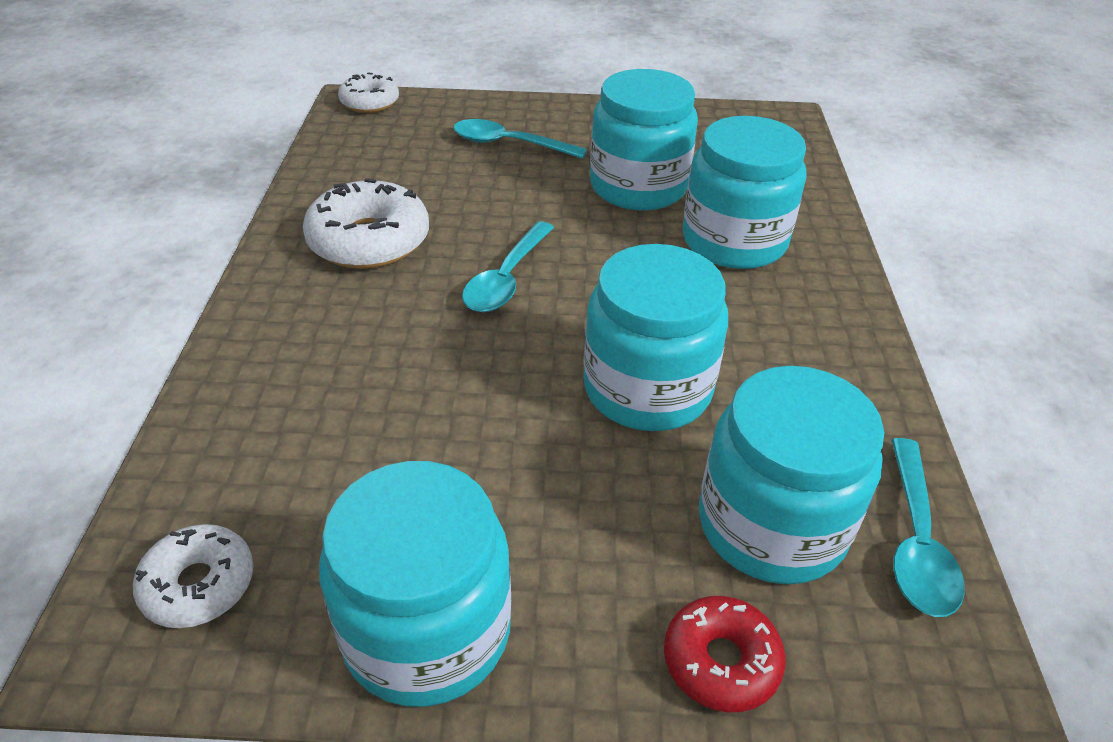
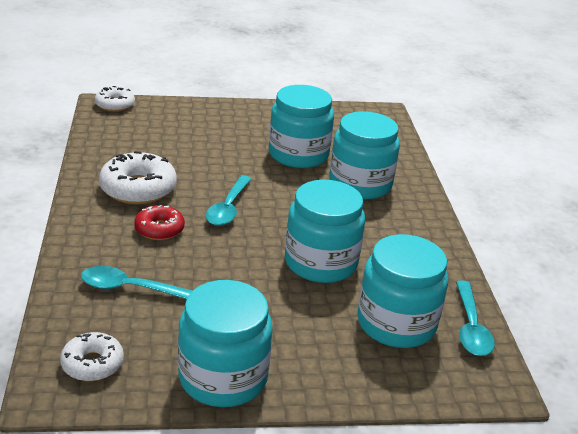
camera: 10 degrees left, 10 degrees down
turquoise spoon [453,119,587,159] -> turquoise spoon moved to [81,266,193,299]
red donut [664,596,786,712] -> red donut moved to [134,205,185,240]

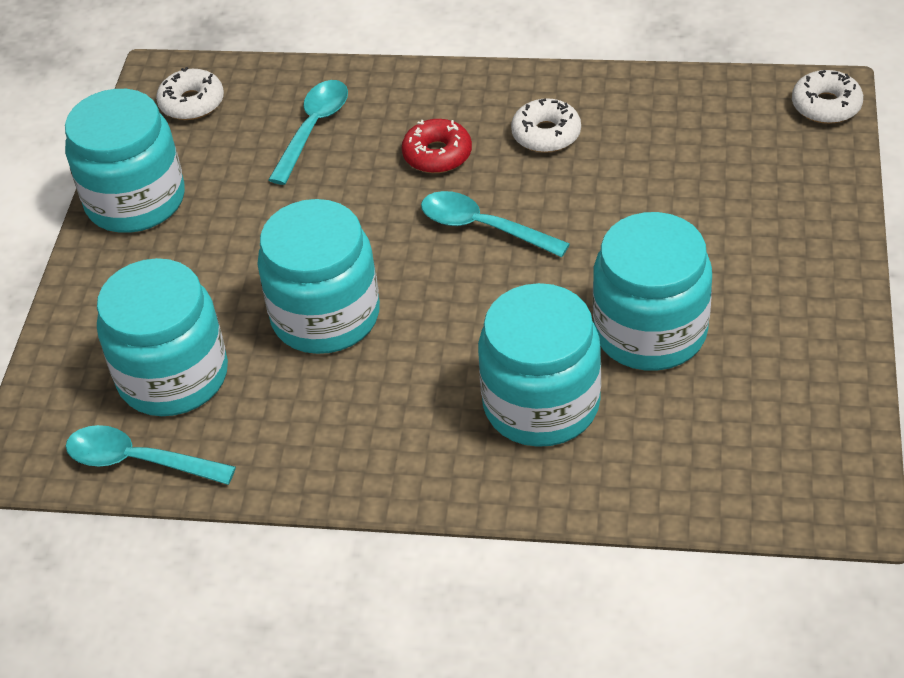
camera: 110 degrees right, 15 degrees up
white donut [99,151,177,205] -> white donut [511,98,581,153], size x0.61

